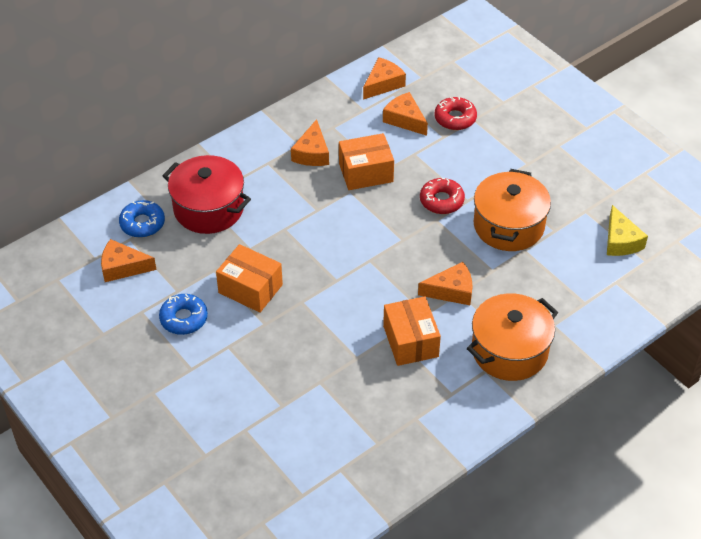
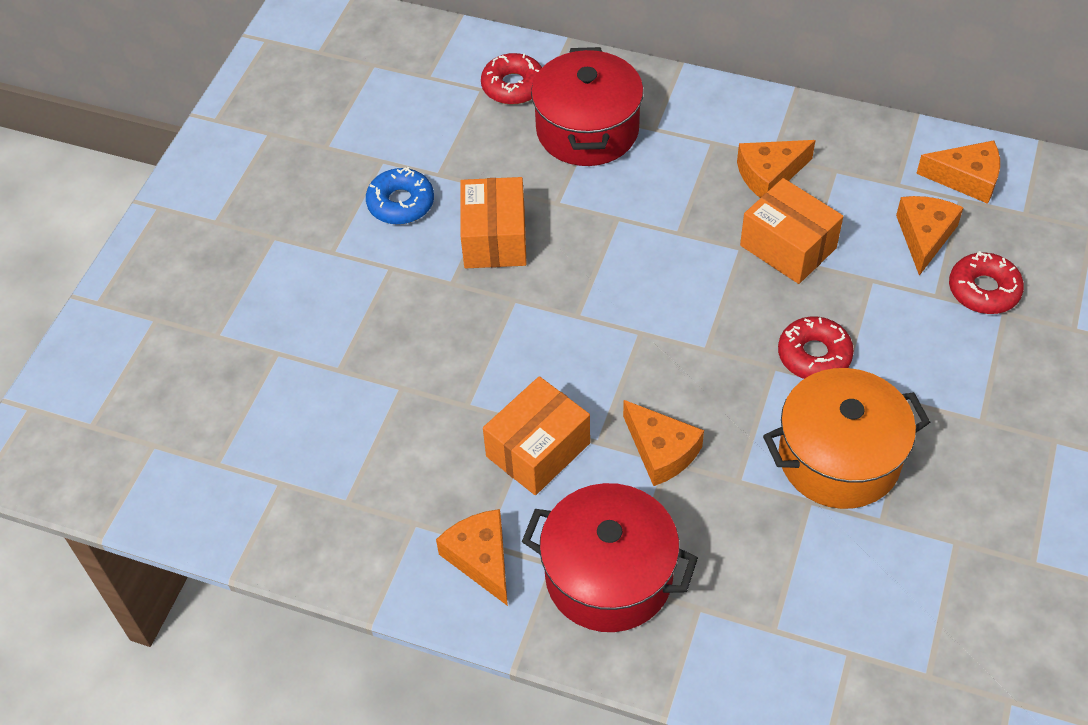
camera: 60 degrees right, 5 degrees up
orange cheese [101,239,156,282] -> orange cheese moved to [436,509,508,606]
blue donut [119,200,165,238] -> red donut [481,53,542,104]
orange pot [467,293,558,381] -> red pot [522,483,698,632]
yellow cheese [607,205,648,256] -> none

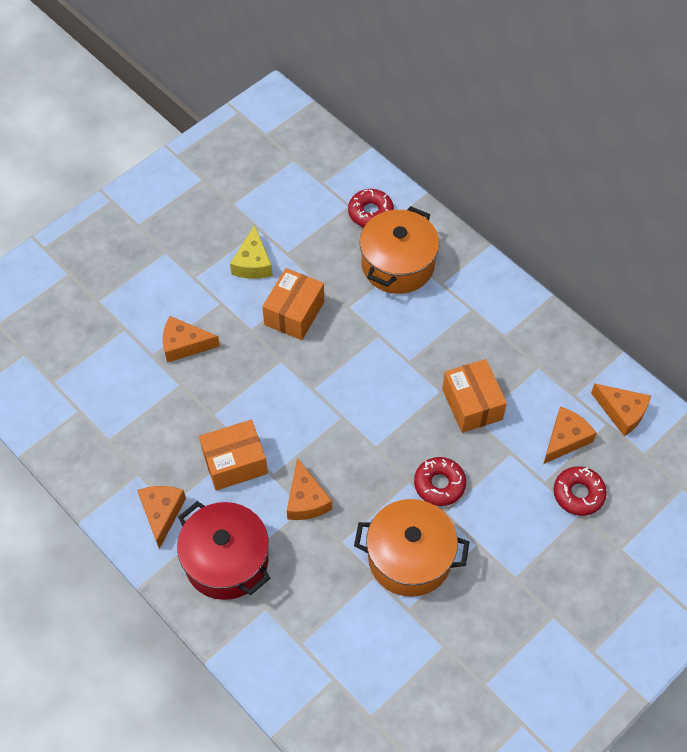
camera: 25 degrees right, 5 degrees up
blue donut [366,167,434,225] -> yellow cheese [230,225,273,279]
red pot [531,47,644,166] -> orange pot [360,206,439,294]
orange cheese [737,140,816,198] -> orange cheese moved to [163,316,220,363]

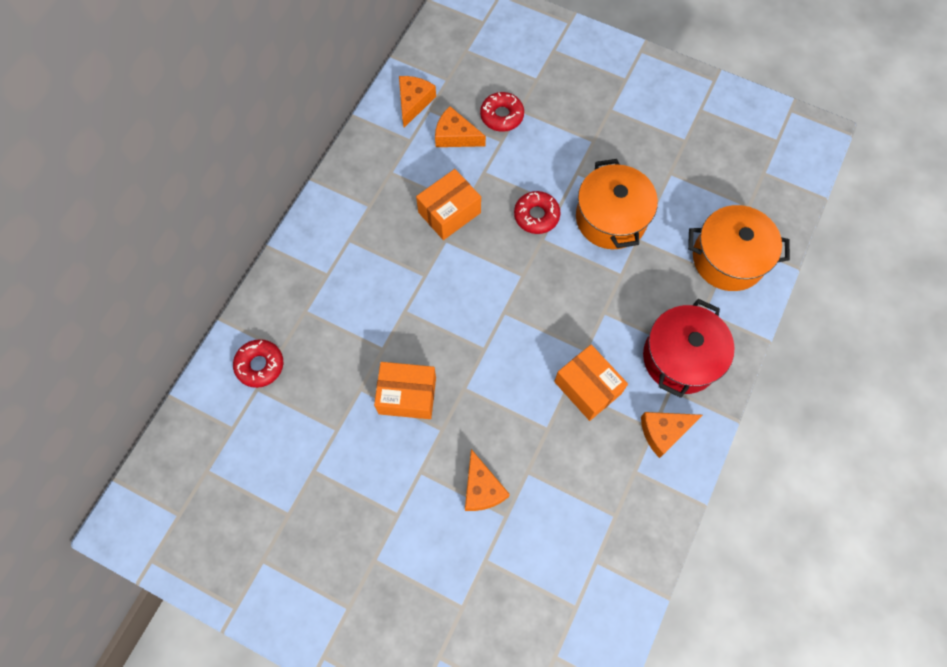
camera: 110 degrees left, 10 degrees up
yellow cheese [230,225,273,279] -> none
orange cheese [287,458,332,520] -> none
orange pot [360,206,439,294] -> orange pot moved to [688,205,790,291]

